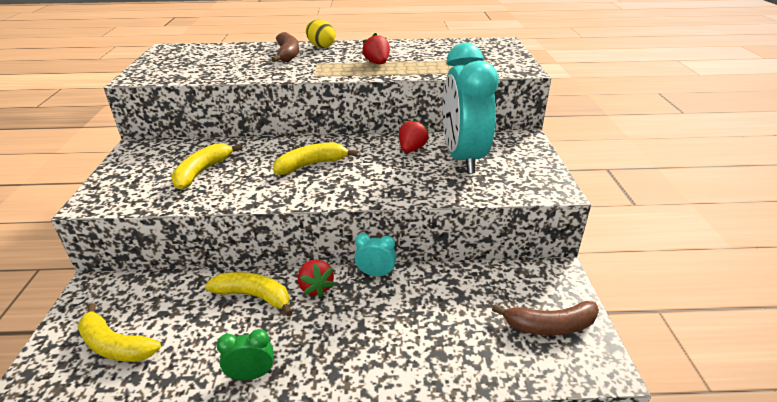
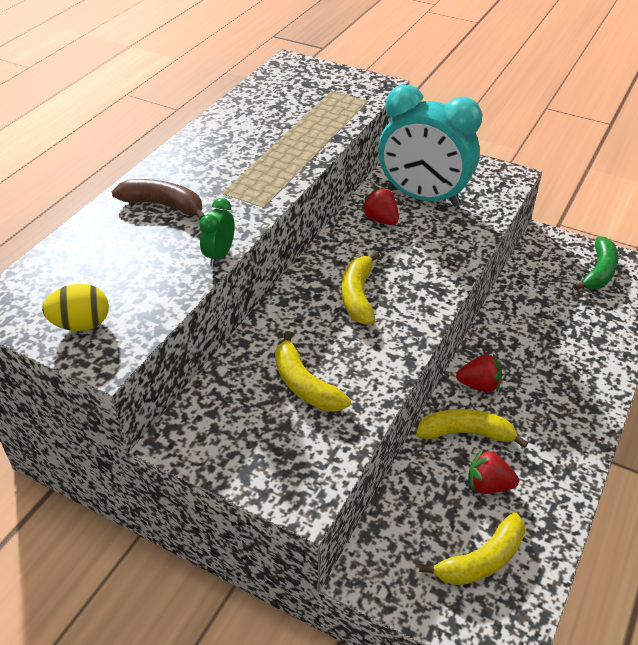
camera: 60 degrees left, 10 degrees up
yellow banana [205,272,293,316] -> yellow banana turned 45 degrees clockwise [416,409,528,448]
green clock [216,329,274,380] -> green clock moved to [199,198,235,266]
yellow egg [306,20,335,48] -> yellow egg moved to [42,284,109,331]
turquoise clock [354,233,396,276] -> none
red strawberry [362,33,390,64] -> red strawberry moved to [468,448,519,494]
brown banana [492,301,599,336] -> green banana [574,237,619,290]

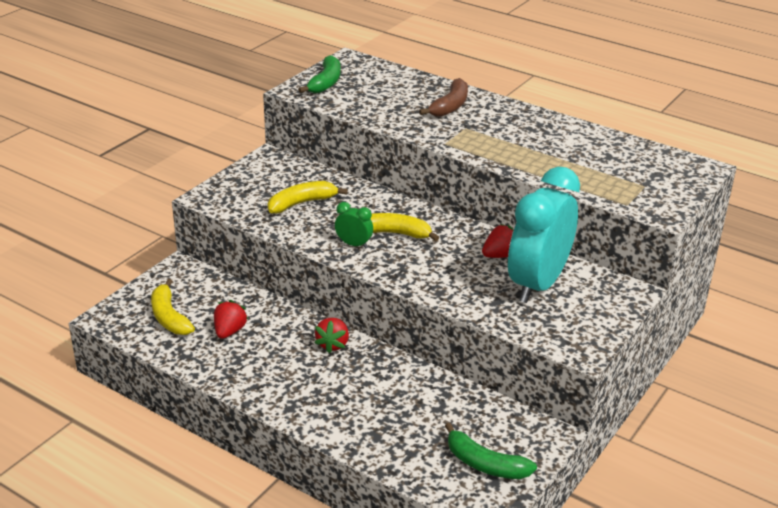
camera: 95 degrees right, 10 degrees down
yellow egg [42,284,109,331] -> green banana [298,55,341,93]
green clock [199,198,235,266] -> green clock moved to [335,202,373,249]
yellow banana [416,409,528,448] -> none

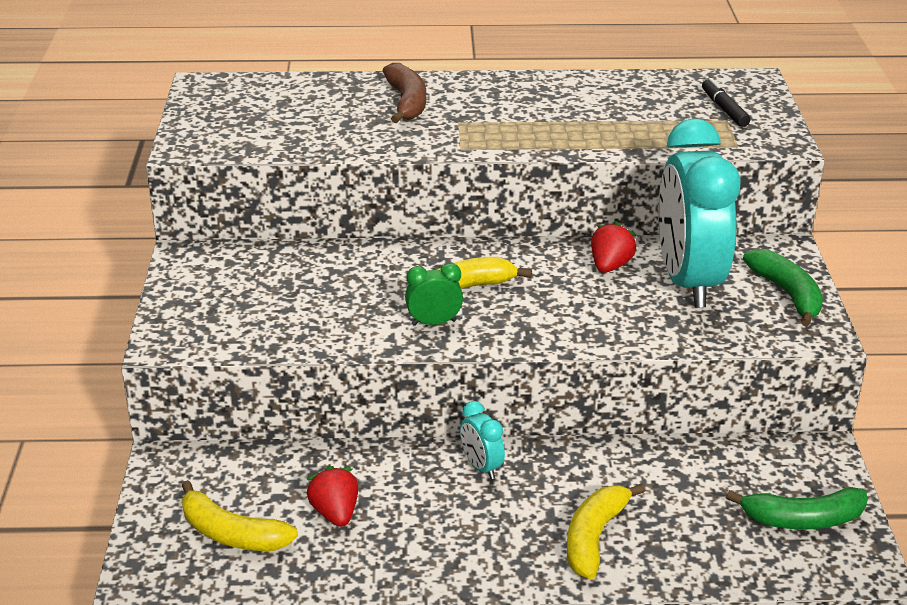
camera: 35 degrees left, 0 degrees up
yellow banana [268,181,348,214] -> yellow banana moved to [567,483,645,579]
green banana [298,55,341,93] -> green banana moved to [743,249,823,327]
red strawberry [315,318,349,353] -> turquoise clock [460,401,505,479]
none -> black marker [702,78,750,127]

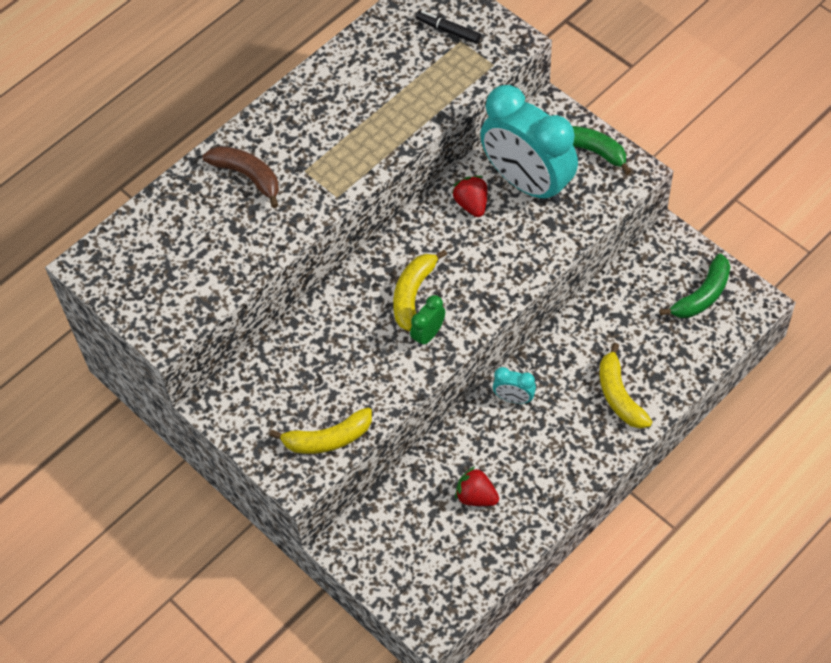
camera: 40 degrees left, 25 degrees up
yellow banana [182,480,298,551] -> yellow banana moved to [270,407,372,454]

